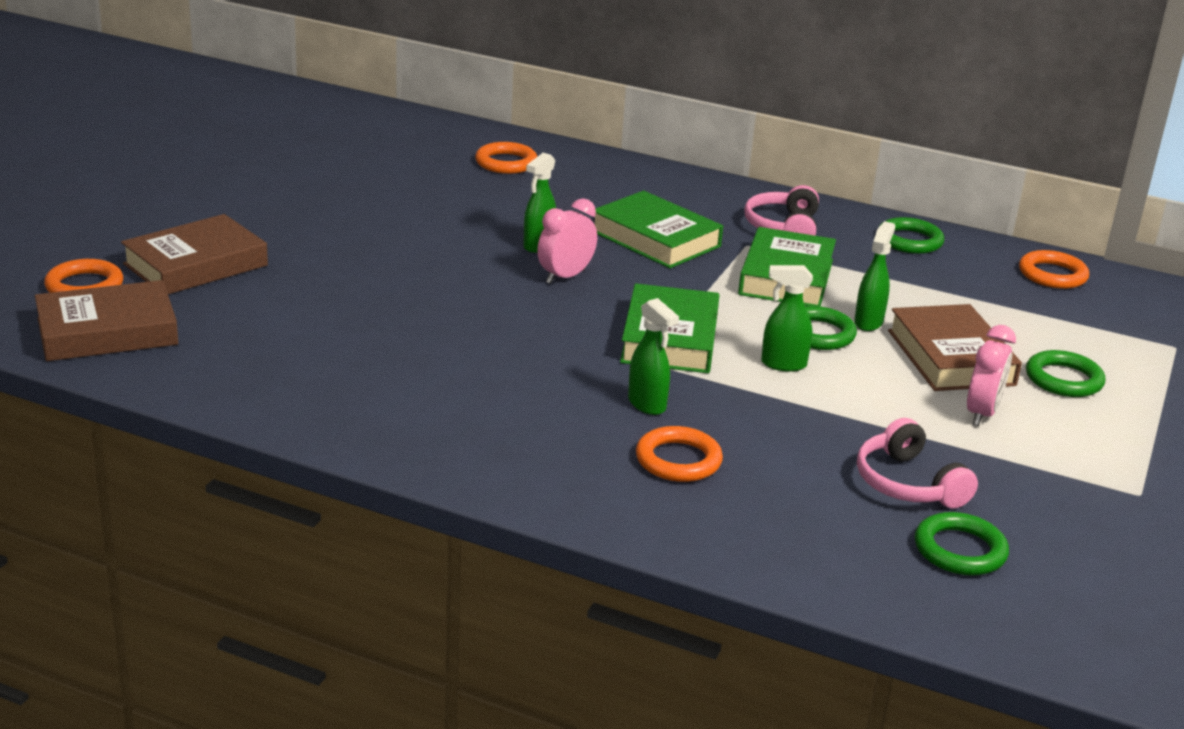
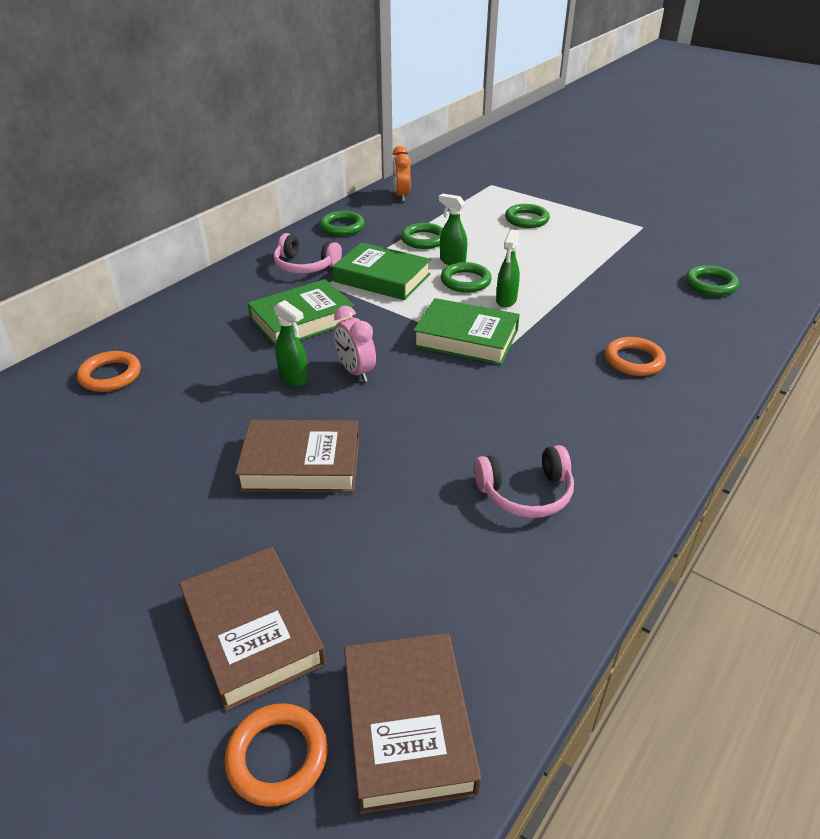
camera: 75 degrees left, 10 degrees up
green spray bottle [628,298,679,415] -> none
pink headphones [857,418,978,509] -> pink headphones moved to [474,445,574,518]
brown book [888,304,1022,391] -> brown book moved to [235,420,359,493]
pink clock [967,325,1016,426] -> none
orange ring [1019,250,1089,289] -> orange clock [393,146,411,201]
none -> green ring [401,223,443,249]

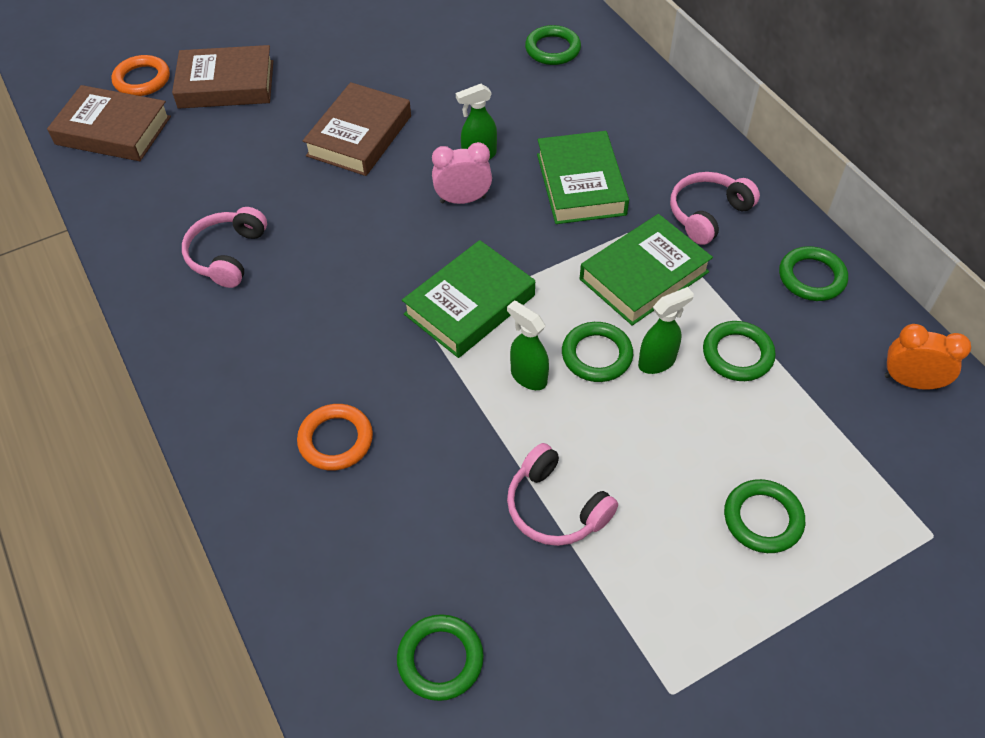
camera: 115 degrees right, 15 degrees up
orange ring [77,351,141,392] -> green ring [525,25,581,65]
none -> pink headphones [507,443,618,546]

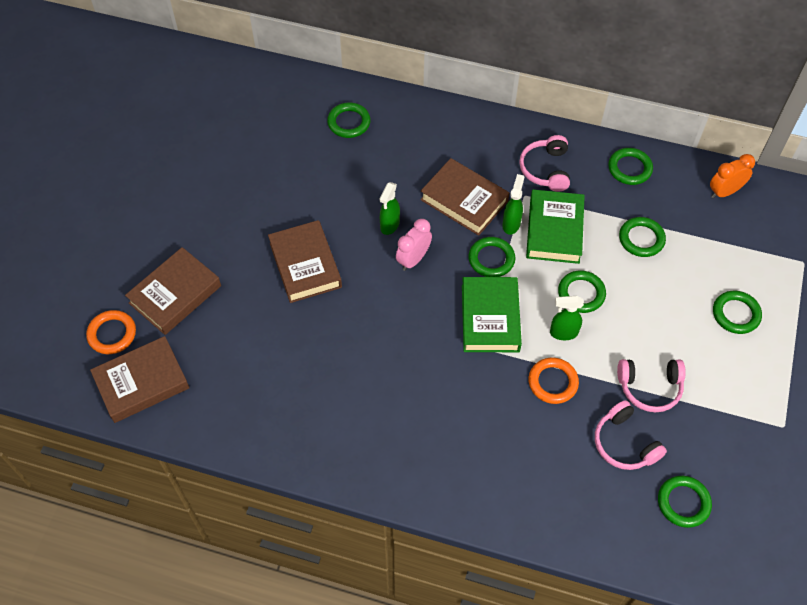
camera: 45 degrees left, 5 degrees up
pink headphones [182,207,267,288] -> pink headphones moved to [595,400,667,470]
orange ring [297,404,373,471] -> orange ring moved to [528,358,579,404]
green book [537,131,629,224] -> brown book [420,158,509,236]
green spray bottle [638,287,694,374] -> green spray bottle moved to [503,174,524,235]
none -> green ring [469,237,515,277]

